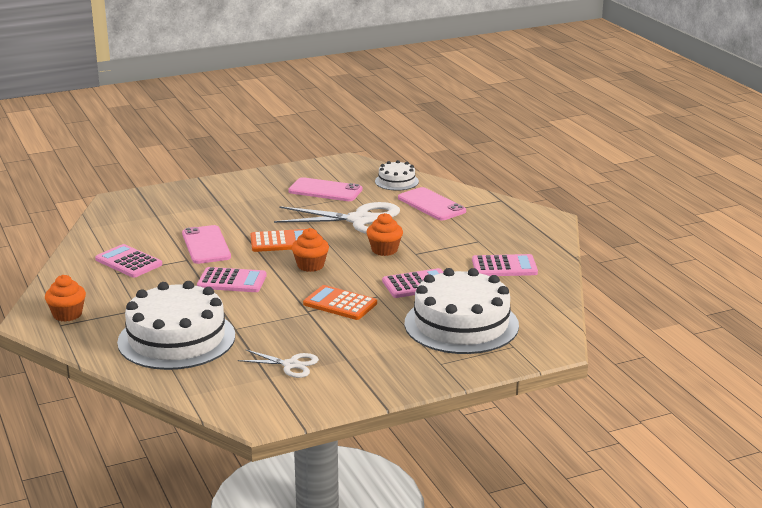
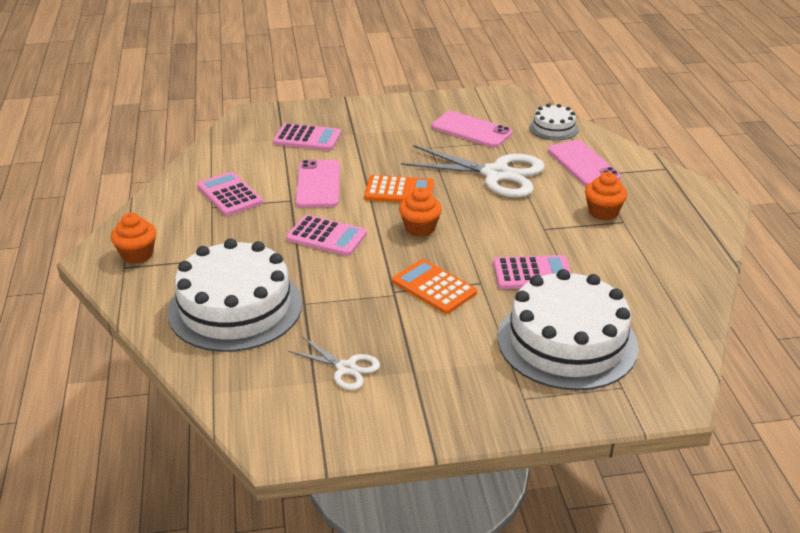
camera: 15 degrees right, 10 degrees up
orange cupcake [366,213,403,256] -> orange cupcake moved to [585,172,627,220]
pink calculator [472,254,538,276] -> pink calculator moved to [273,123,341,150]

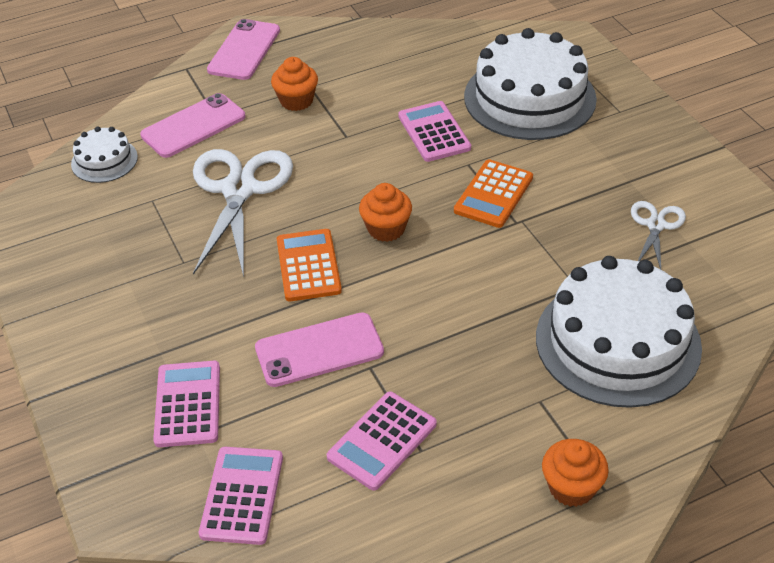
camera: 105 degrees left, 10 degrees up
pink calculator [286,215,367,256] -> pink calculator moved to [199,447,283,545]
pink phone [432,111,513,147] -> pink phone moved to [207,19,280,80]

